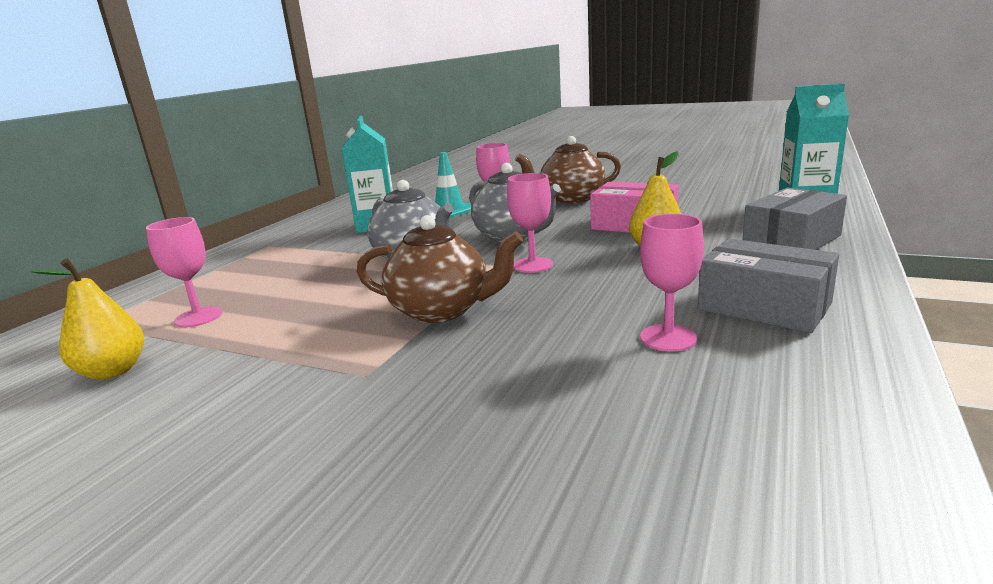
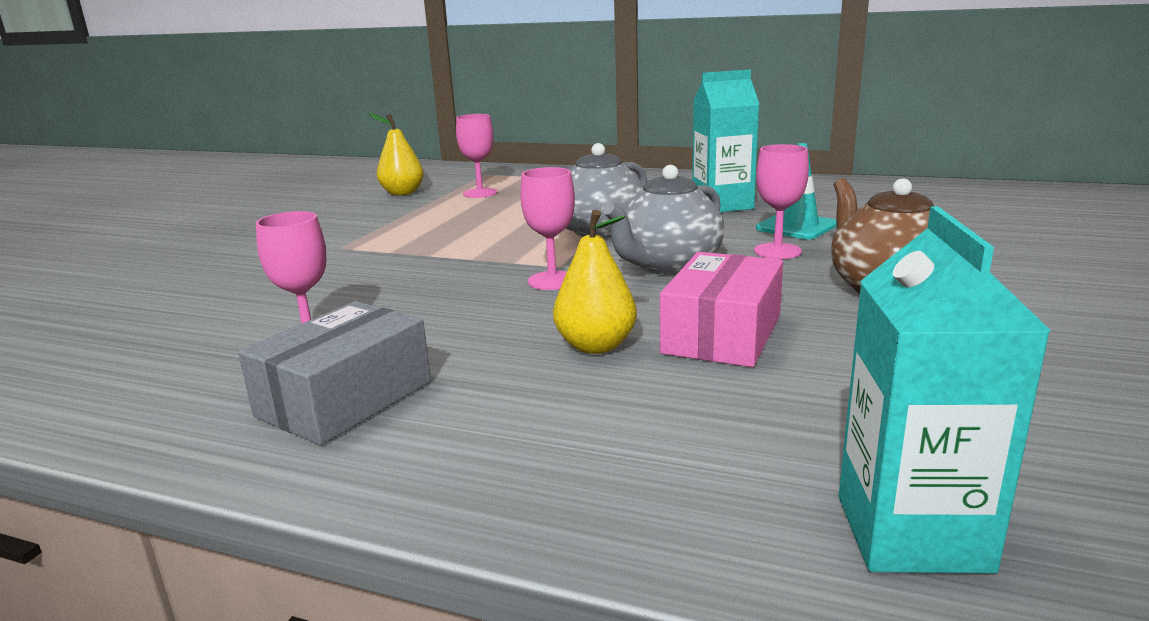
camera: 85 degrees right, 0 degrees up
brown teapot [357,215,523,323] -> none
grey box [743,187,847,250] -> none

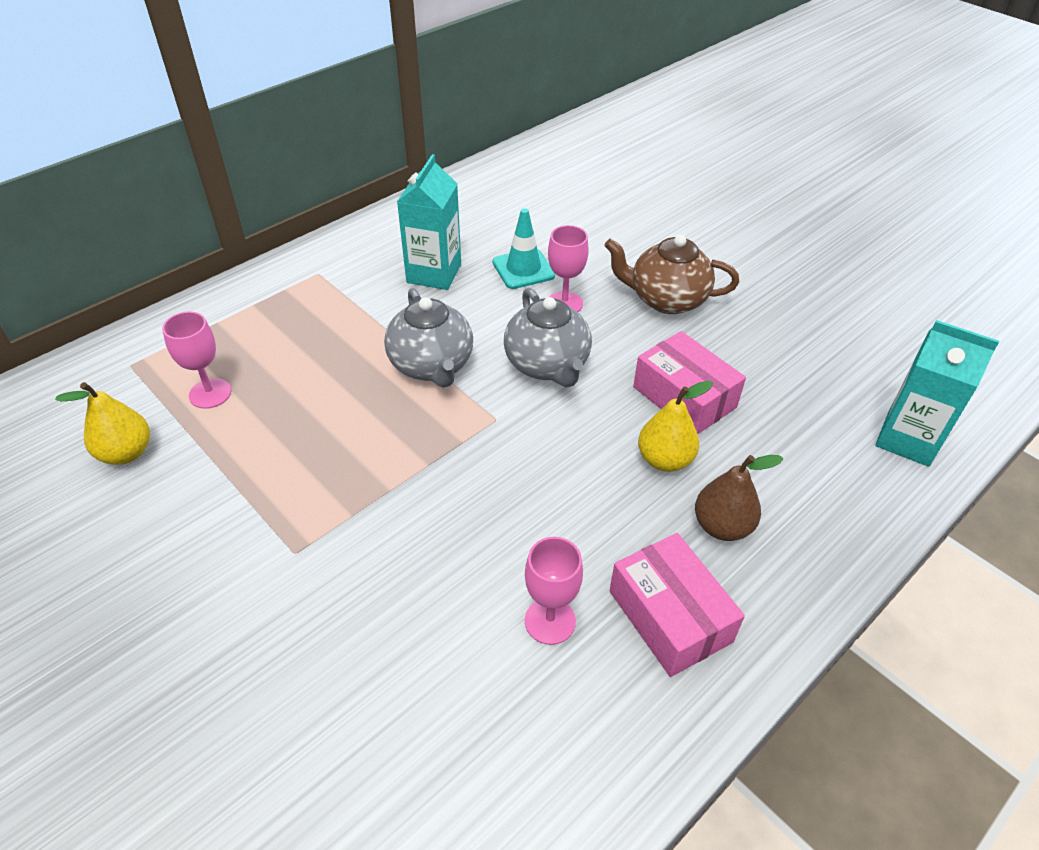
camera: 65 degrees left, 25 degrees up
grey box [238,301,431,445] -> pink box [610,533,745,677]
pink goblet [520,167,575,290] -> none
none -> brown pear [695,455,783,541]

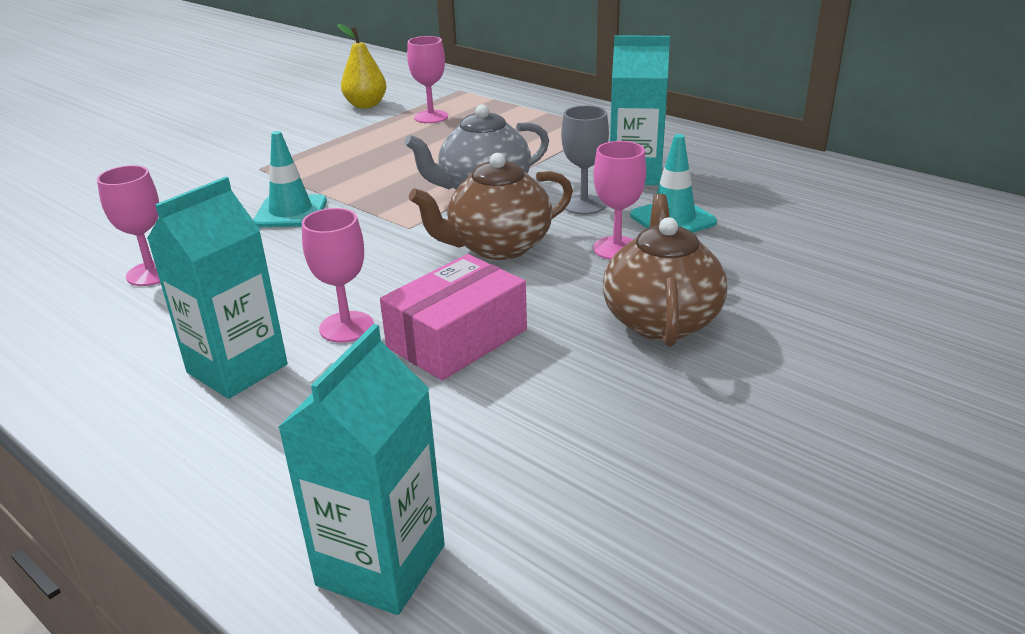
camera: 85 degrees right, 15 degrees down
grey teapot [504,288,592,387] -> brown teapot [409,153,573,260]
pink box [610,533,745,677] -> none
yellow pear [638,381,713,472] -> pink goblet [302,208,374,343]
brown pear [695,455,783,541] -> turquoise carton [147,177,288,399]
none -> turquoise traffic cone [253,131,327,227]
none -> grey goblet [561,105,609,215]

